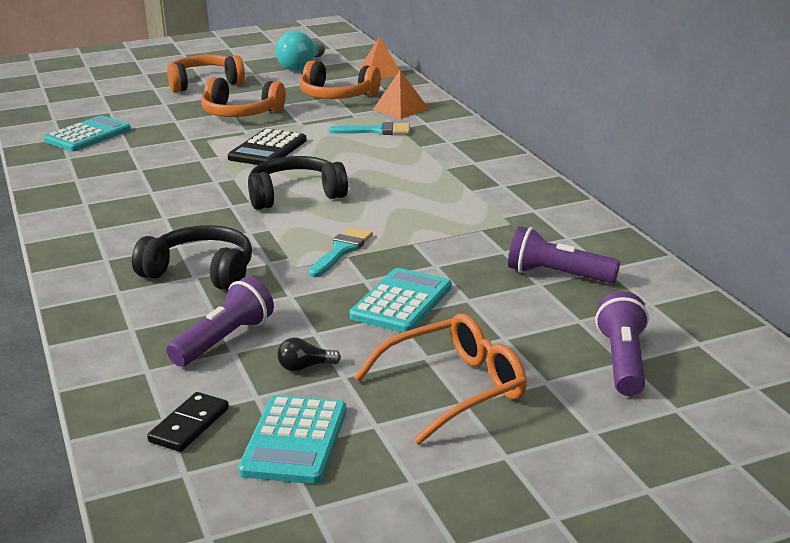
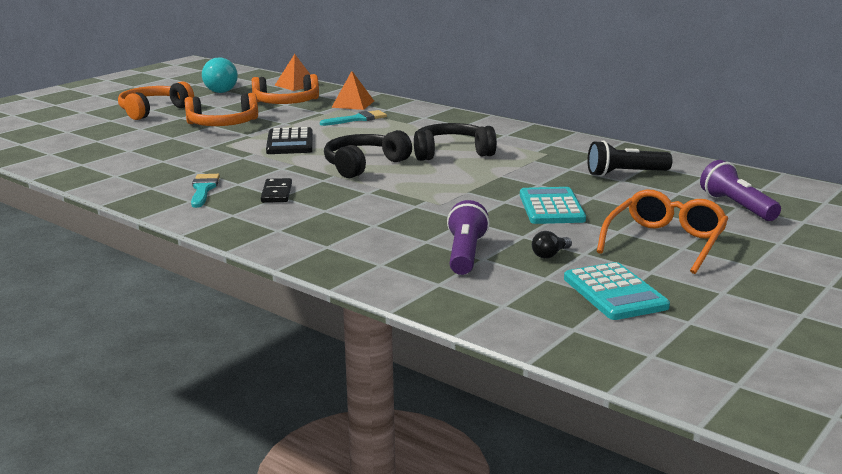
camera: 30 degrees left, 5 degrees down
turquoise calculator [44,115,131,151] -> none
black headphones [132,225,252,291] -> black headphones moved to [414,123,497,161]
black domino [147,392,229,452] -> black domino moved to [261,178,292,203]
turquoise brush [308,227,373,277] -> turquoise brush moved to [191,174,220,208]
purple flashlight [508,226,620,283] -> black flashlight [588,141,673,177]

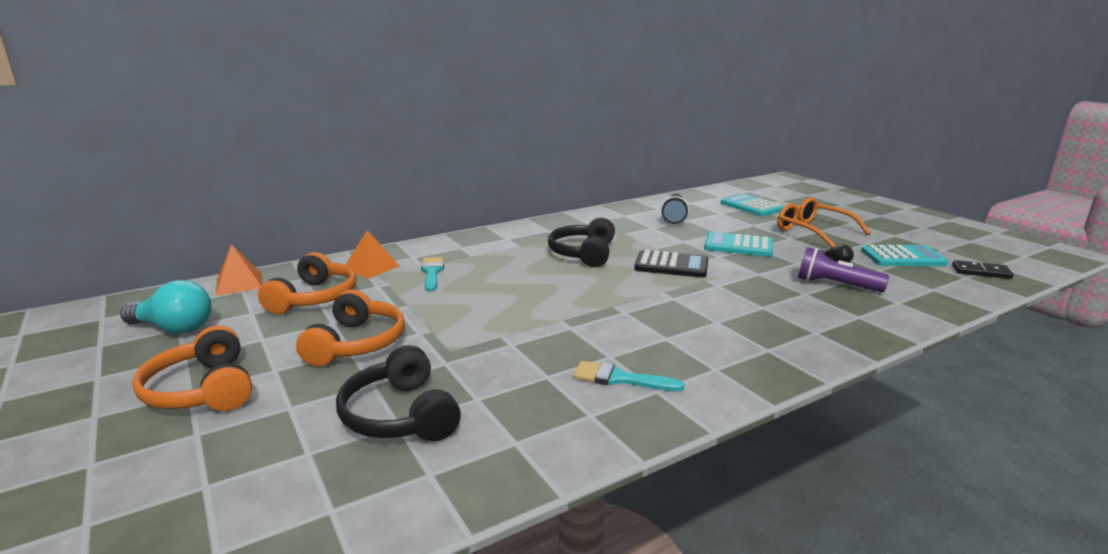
camera: 70 degrees left, 0 degrees up
black domino [261,178,292,203] -> black domino moved to [952,260,1013,279]
black calculator [266,127,313,154] -> black calculator moved to [634,250,708,277]
black headphones [324,130,412,178] -> black headphones moved to [336,345,461,441]
purple flashlight [700,160,781,221] -> turquoise calculator [721,194,784,216]

